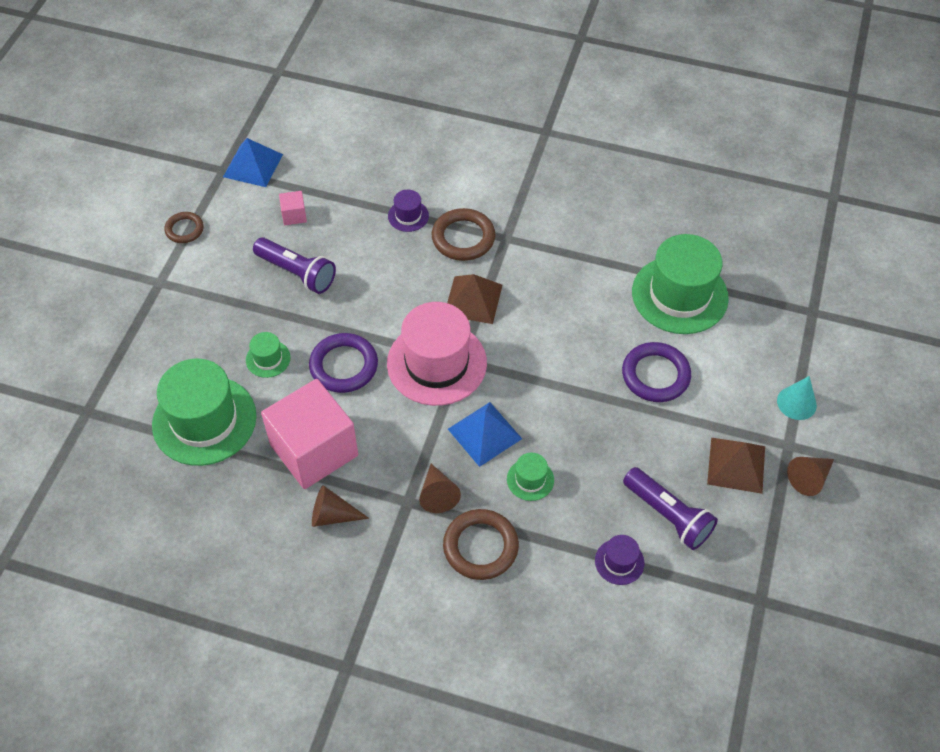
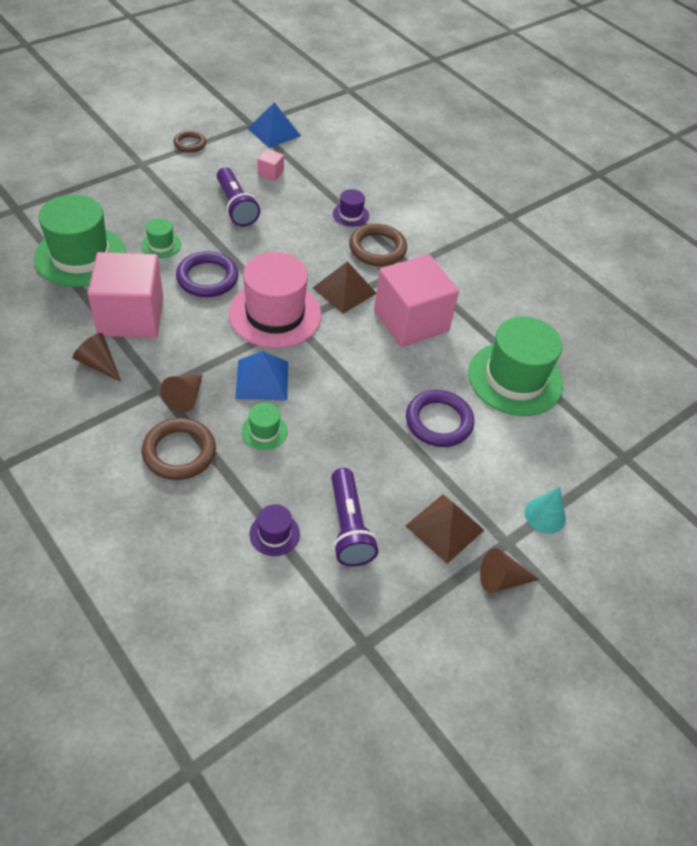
camera: 30 degrees right, 5 degrees down
none -> pink cube [374,254,459,347]

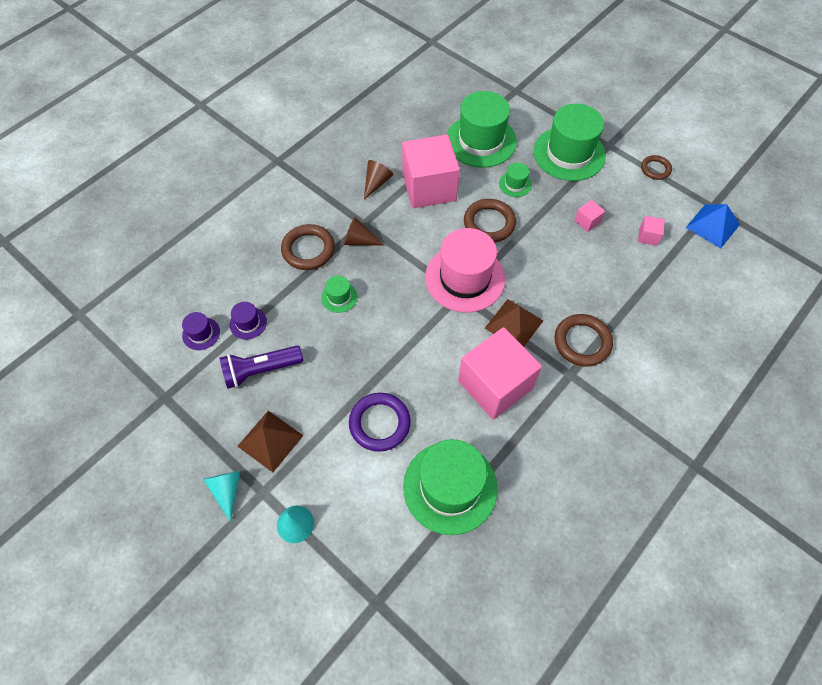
camera: 85 degrees right, 10 degrees up
purple ring [176,251,238,297] -> brown ring [464,199,516,242]
purple flashlight [217,167,260,226] -> pink cube [574,200,605,232]
blue pyramid [235,351,288,401] -> none
purple hat [333,189,369,227] -> purple hat moved to [182,312,220,350]
brown cone [480,548,540,593] -> turquoise cone [203,471,240,522]
none -> green hat [534,104,606,181]

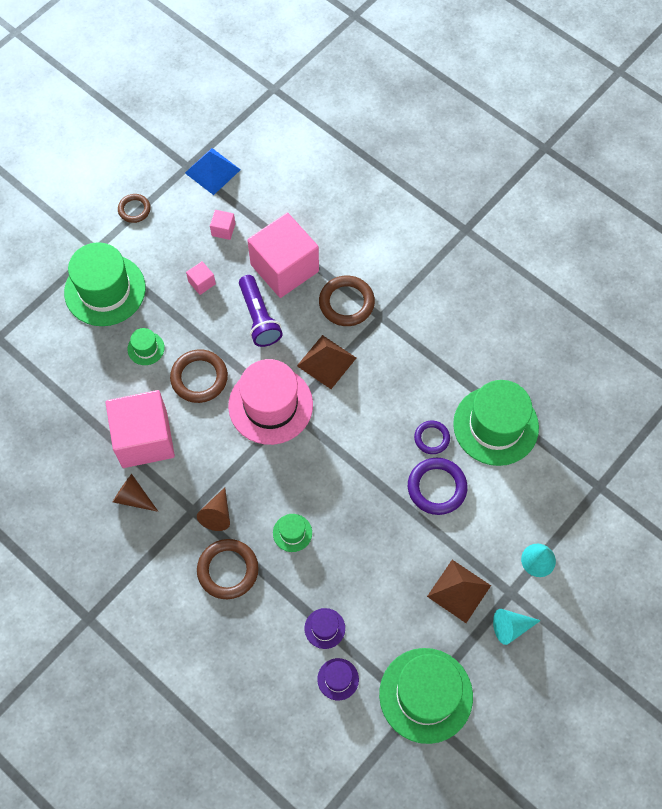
camera: 90 degrees left, 5 degrees up
purple flashlight [220,346,303,389] -> purple flashlight moved to [239,275,283,347]
green hat [447,91,517,168] -> green hat moved to [379,648,473,744]
pink cube [458,327,542,420] -> pink cube moved to [247,213,319,298]
none -> purple ring [414,421,450,454]

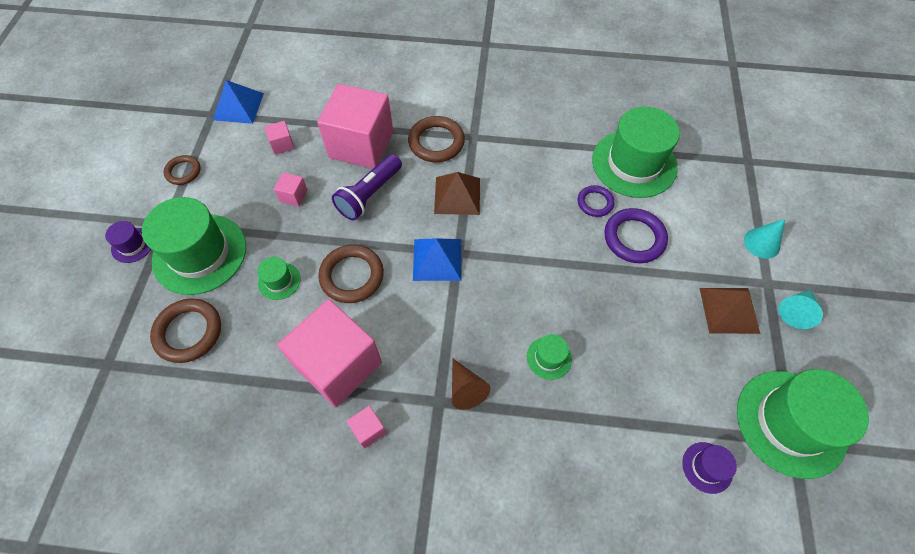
camera: 35 degrees left, 5 degrees down
brown cone [113,474,158,512] -> pink cube [346,405,387,449]
brown ring [197,539,259,599] -> brown ring moved to [150,298,221,363]
pink hat [228,359,313,445] -> blue pyramid [413,238,461,281]
purple flashlight [239,275,283,347] -> purple flashlight turned 90 degrees clockwise [332,154,402,221]
purple hat [304,608,345,649] -> purple hat moved to [105,221,151,263]

